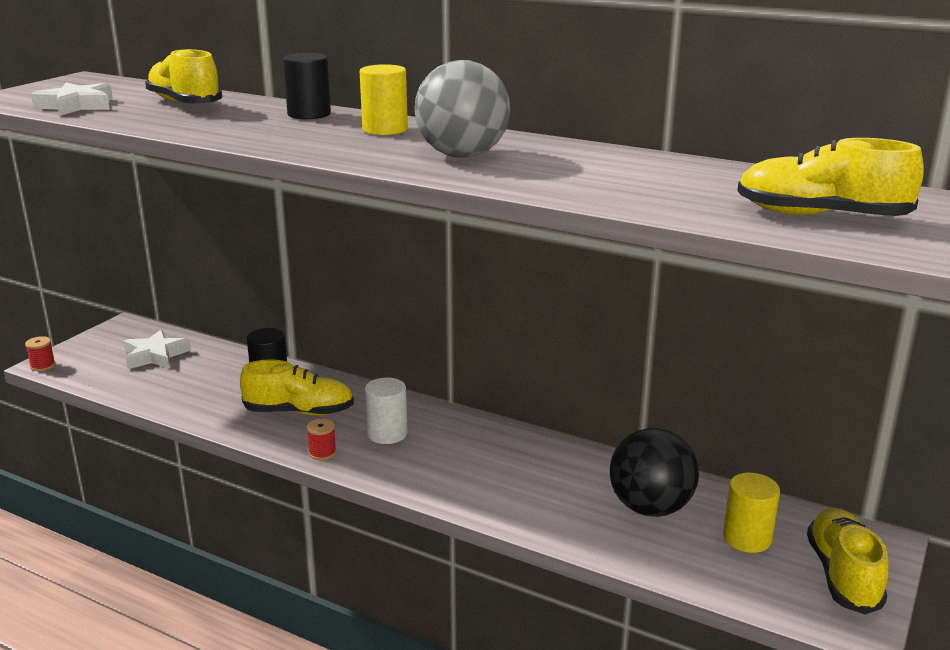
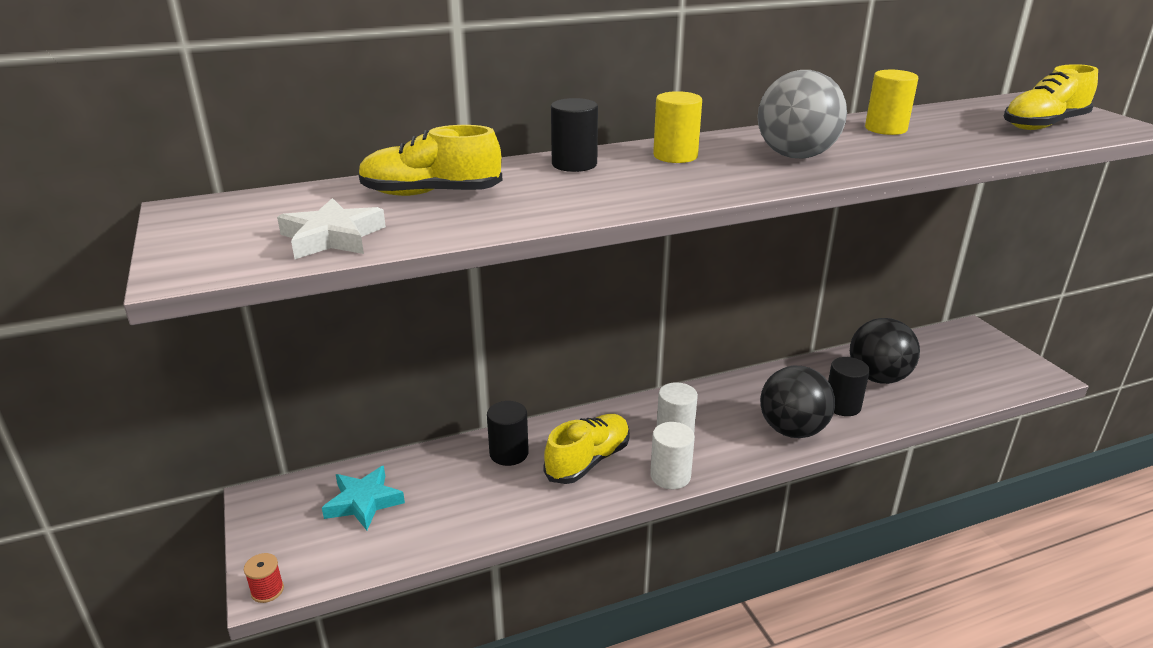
camera: 50 degrees left, 5 degrees up
white star [124,330,191,369] -> turquoise star [322,466,405,530]
red spool [306,419,337,460] -> white cylinder [650,422,695,489]
yellow cylinder [723,473,780,553] -> yellow cylinder moved to [865,70,918,135]
yellow shoe [807,507,889,614] -> none
none -> black ball [760,366,835,438]
none -> black cylinder [828,357,870,416]

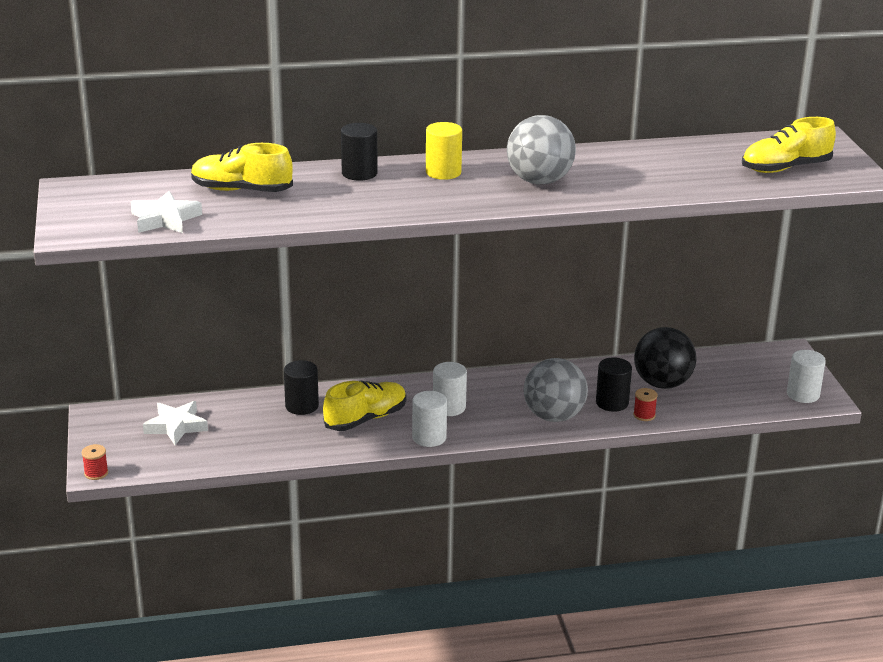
camera: 10 degrees right, 0 degrees up
turquoise star [322,466,405,530] -> white star [143,401,208,445]
black ball [760,366,835,438] -> grey ball [524,358,588,422]
yellow cylinder [865,70,918,135] -> none
none -> red spool [633,388,658,421]
none -> white cylinder [787,350,826,403]

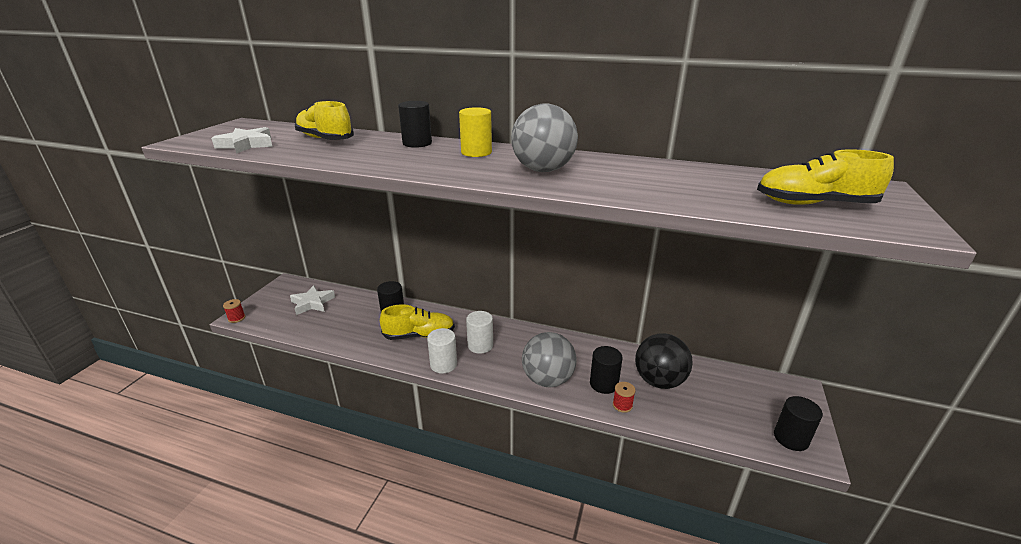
camera: 30 degrees right, 0 degrees up
white cylinder [787,350,826,403] -> black cylinder [774,396,823,451]

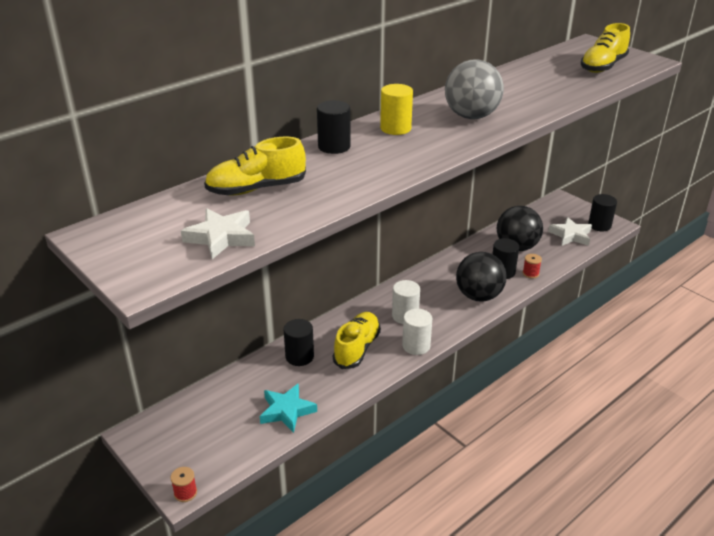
camera: 60 degrees left, 5 degrees up
white star [290,285,335,315] -> white star moved to [548,217,592,246]
grey ball [522,332,576,387] -> black ball [456,252,507,302]
none -> turquoise star [260,383,317,433]

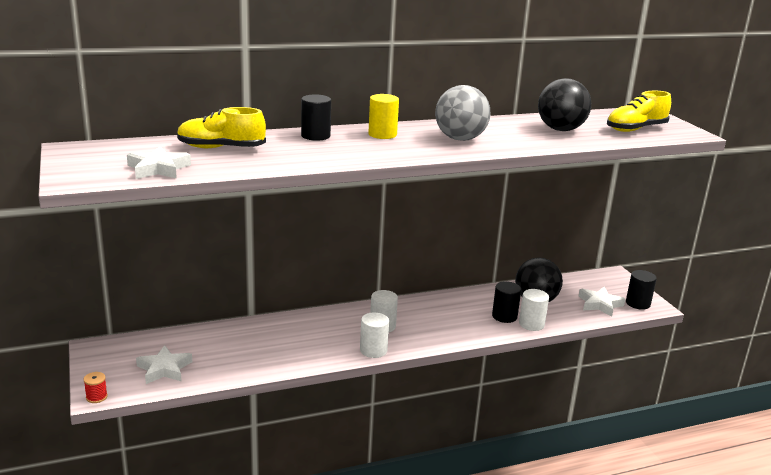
camera: 20 degrees right, 10 degrees down
turquoise star [260,383,317,433] -> none
black cylinder [283,319,314,366] -> none
yellow shoe [333,312,381,369] -> none
black ball [456,252,507,302] -> black ball moved to [538,78,591,131]
red spool [523,254,542,279] -> white cylinder [519,289,549,331]
none -> white star [136,345,192,384]

